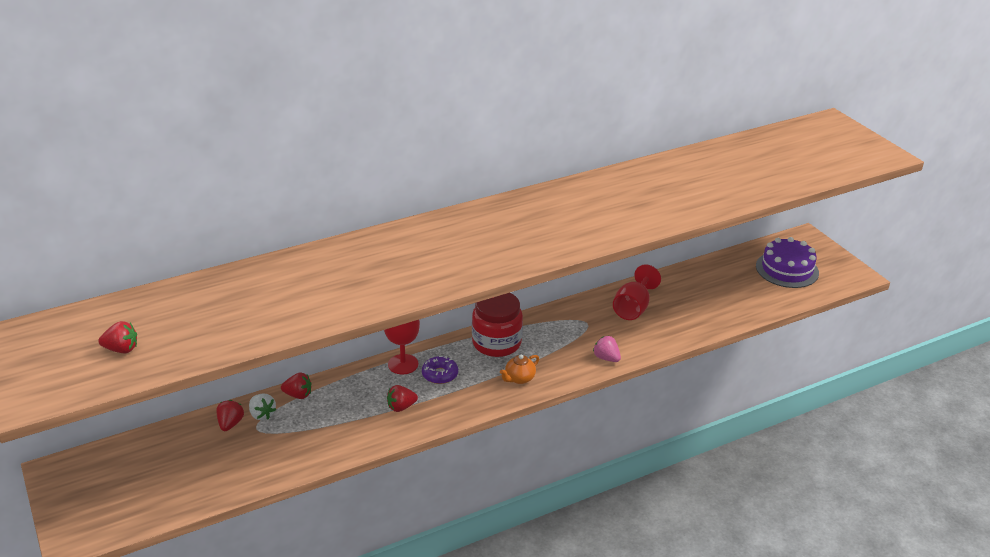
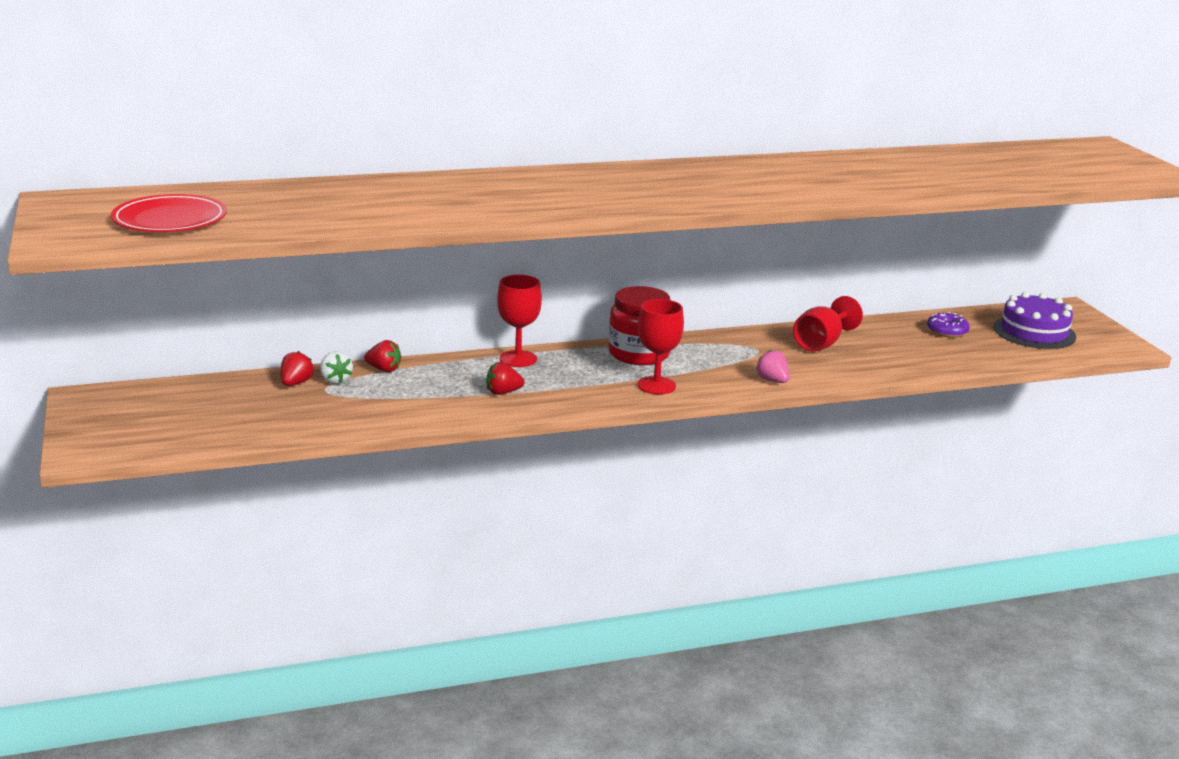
camera: 10 degrees right, 10 degrees down
red strawberry [98,321,137,353] -> red plate [111,194,227,232]
purple donut [422,356,458,384] -> purple donut moved to [927,312,970,338]
orange teapot [500,354,539,384] -> red goblet [637,299,684,394]

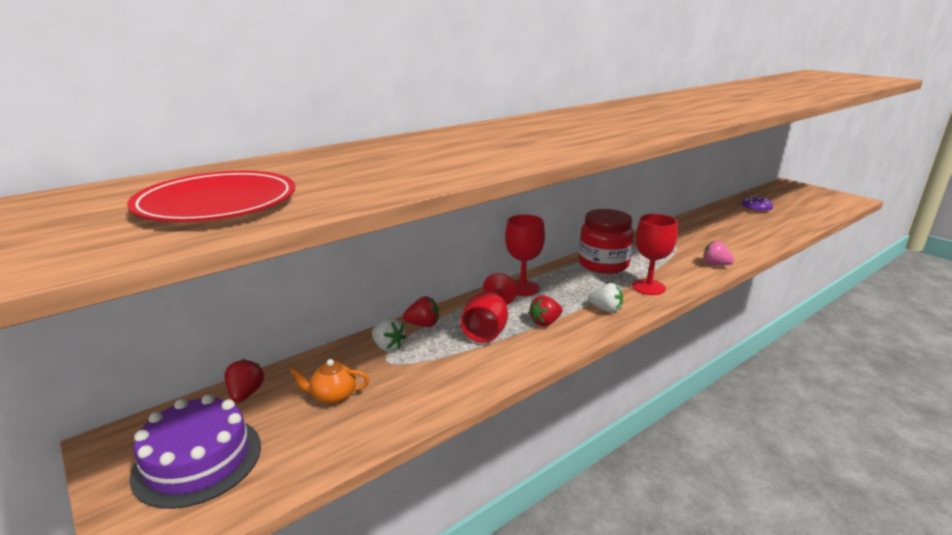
camera: 20 degrees left, 0 degrees up
red strawberry [281,351,314,386] -> red strawberry moved to [224,359,264,403]
red goblet [793,296,863,351] -> red goblet moved to [460,273,517,343]
purple cake [993,292,1076,349] -> purple cake moved to [130,394,261,509]
none -> orange teapot [290,359,370,404]
none -> white strawberry [588,283,623,313]

